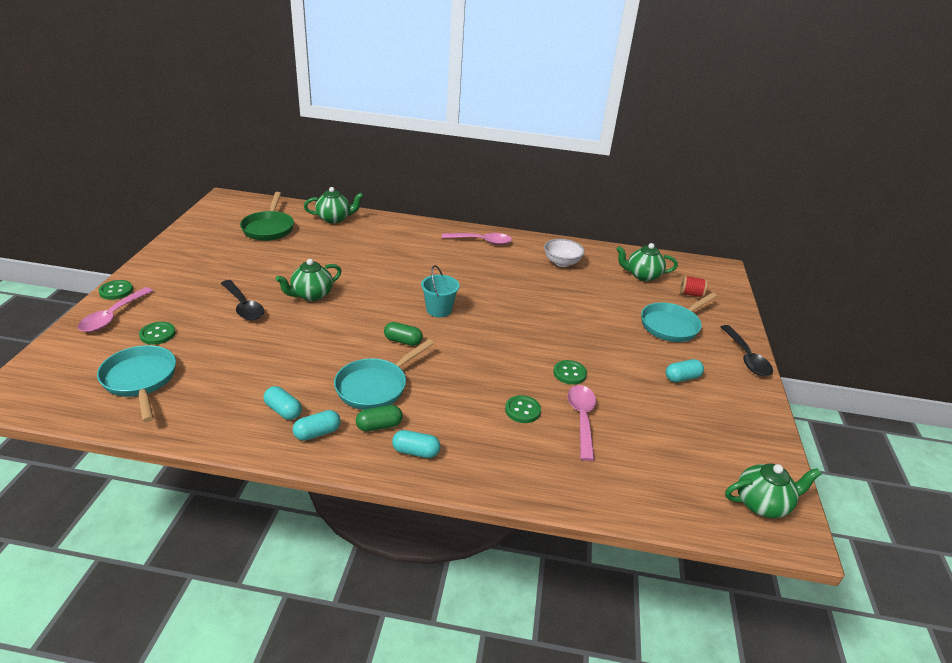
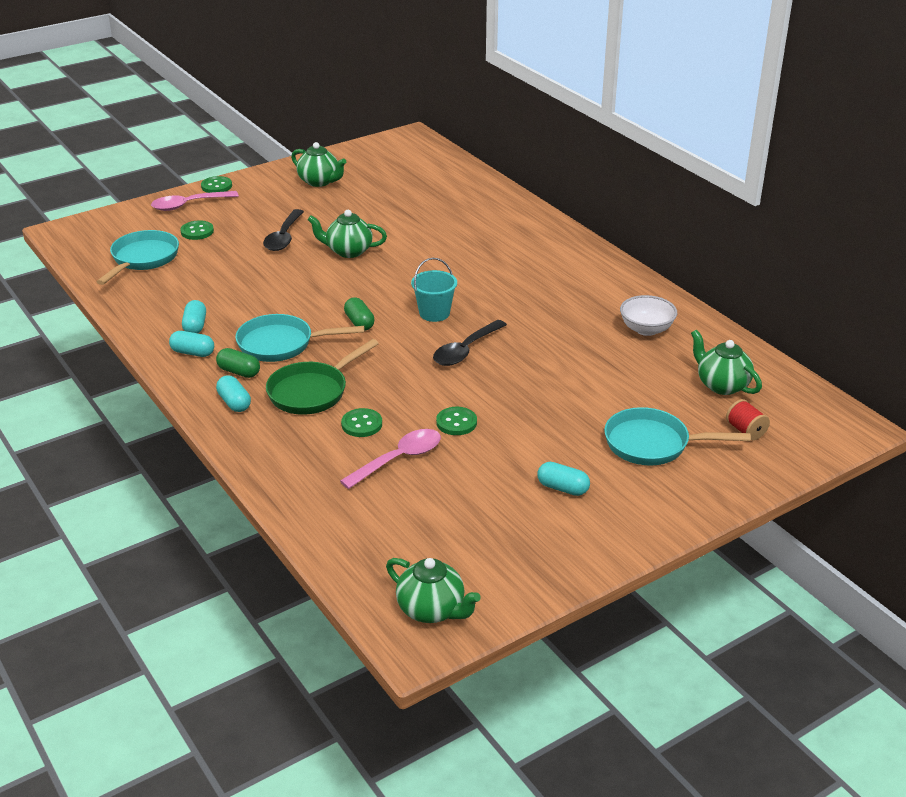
camera: 50 degrees right, 0 degrees up
green pan [240,192,294,241] -> green pan moved to [266,339,379,415]
green teapot [304,187,363,223] -> green teapot moved to [291,142,346,187]
pink spoon [441,233,512,245] -> none
black spoon [721,325,773,376] -> black spoon moved to [433,320,507,366]

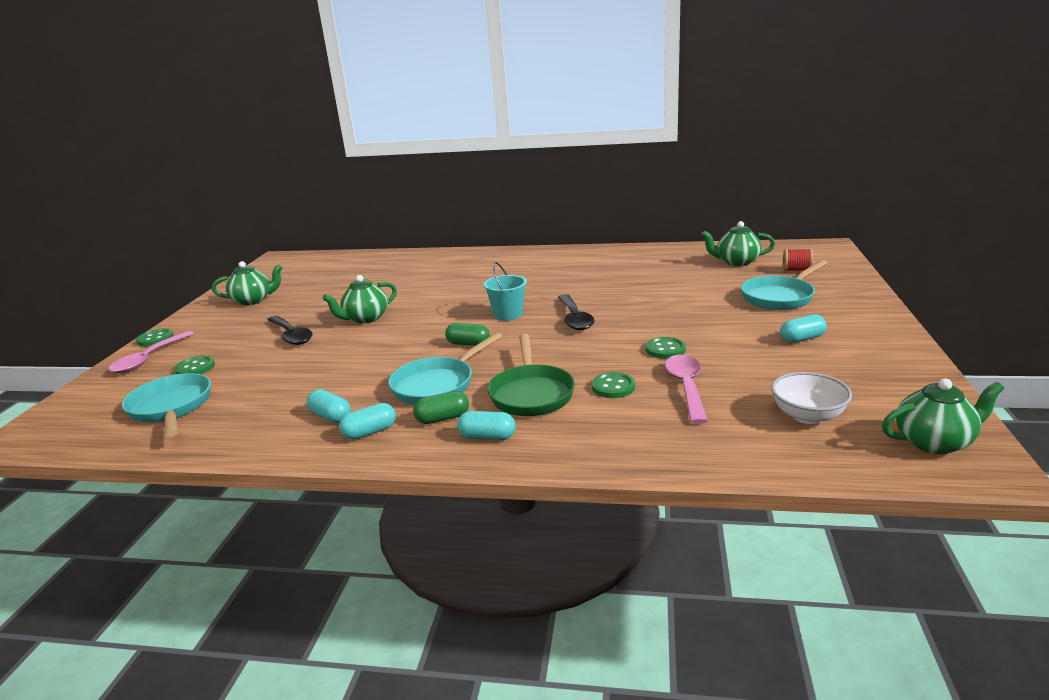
camera: 45 degrees left, 10 degrees down
white bowl [620,295,677,336] -> white bowl moved to [771,372,852,424]

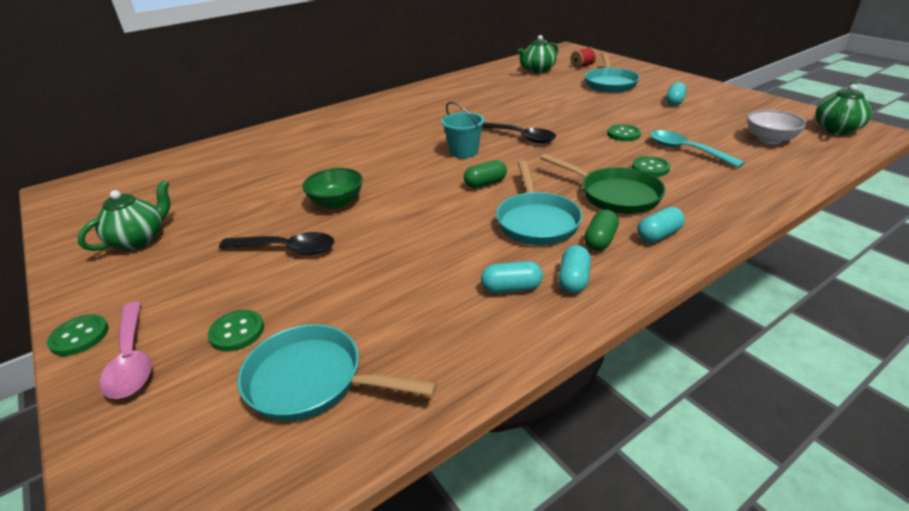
camera: 45 degrees left, 10 degrees up
green teapot [323,275,397,324] -> green bowl [302,168,363,209]
pink spoon [665,355,708,424] -> turquoise spoon [650,130,745,168]

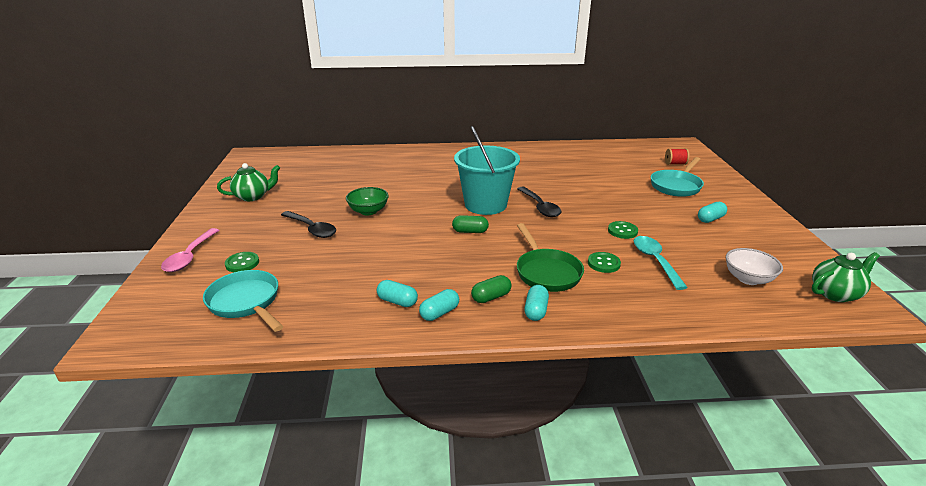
camera: 30 degrees right, 5 degrees down
green button [47,314,109,356] -> none
turquoise bucket [441,102,485,158] -> turquoise bucket [454,126,520,215], size x1.88
turquoise pan [496,161,582,245] -> none
green teapot [518,35,558,73] -> none
turquoise capsule [637,207,685,243] -> turquoise capsule turned 75 degrees counterclockwise [524,285,549,321]

